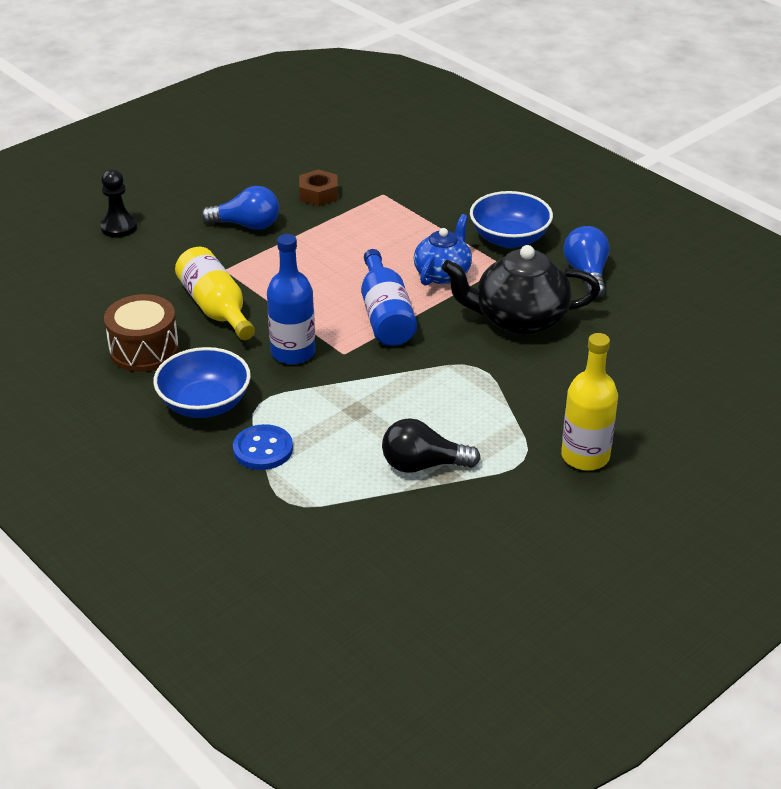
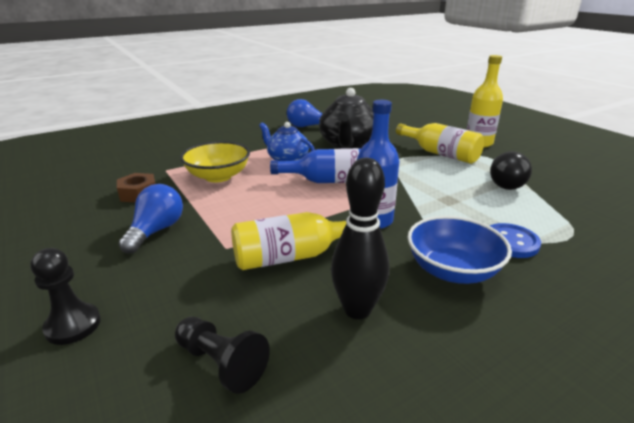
camera: 80 degrees left, 10 degrees down
brown drum [104,294,179,372] -> black bowling pin [331,158,389,319]
blue bowl [470,191,553,248] -> none
none -> black pawn [175,317,270,394]
none -> yellow bowl [180,141,250,183]
none -> yellow bottle [396,123,484,164]

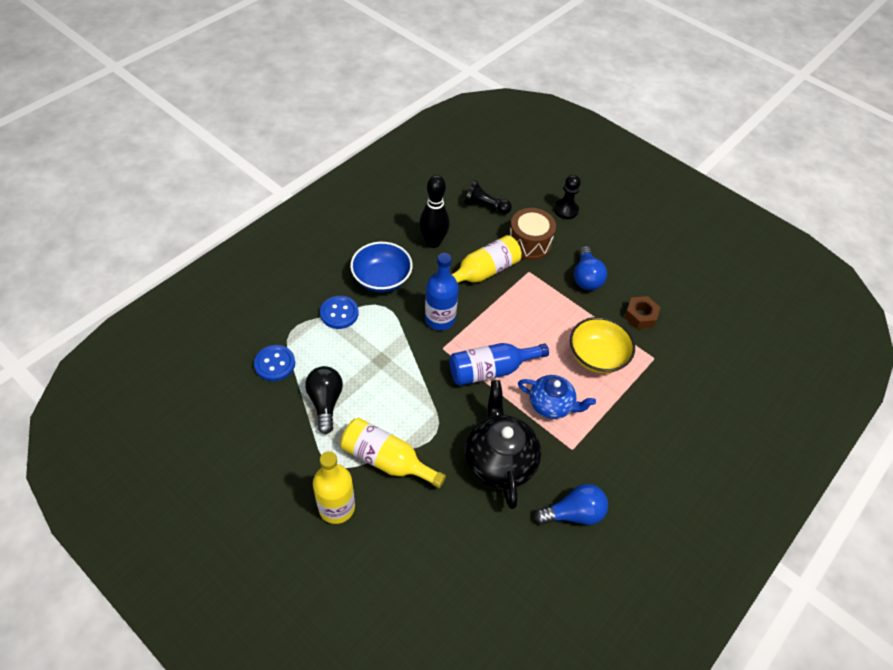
camera: 160 degrees right, 25 degrees up
none -> blue button [254,345,295,381]
none -> brown drum [509,208,556,260]

